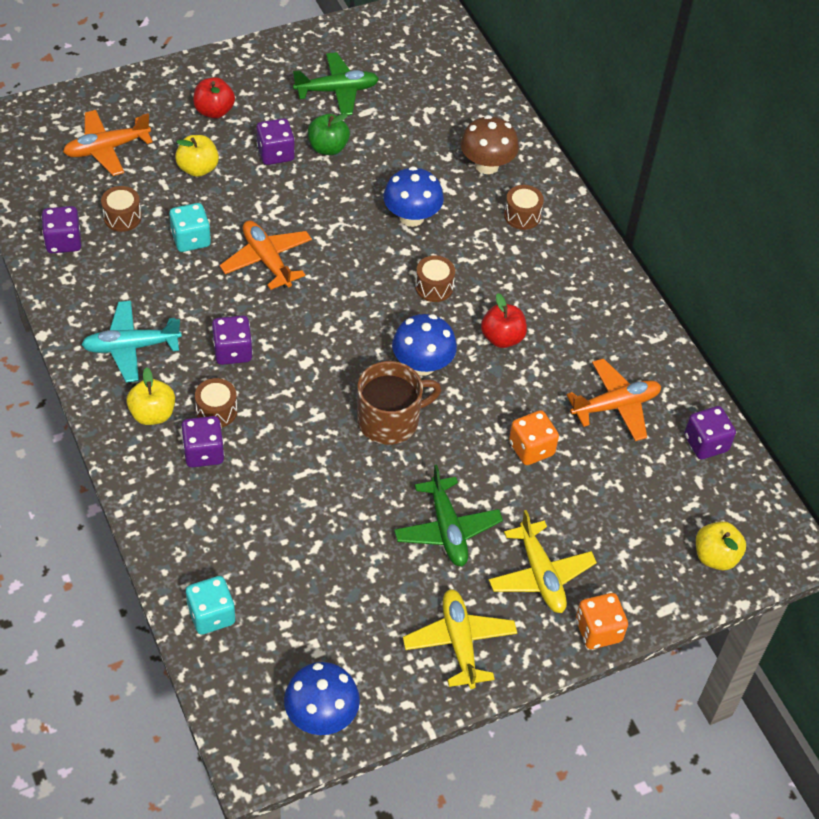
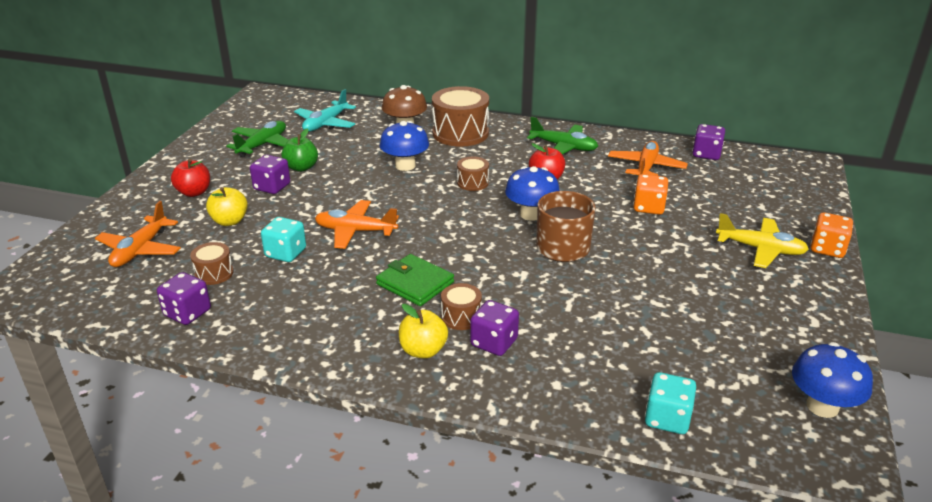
camera: 45 degrees left, 20 degrees down
turquoise plane [81,301,182,383] -> turquoise plane moved to [294,89,356,132]
purple dice [212,316,253,365] -> green wallet [376,254,454,306]
green plane [394,464,503,566] -> green plane moved to [527,116,598,155]
yellow plane [403,589,517,689] -> none
brown drum [504,185,544,230] -> brown drum [432,86,489,147], size x1.99
yellow apple [696,521,746,570] -> none

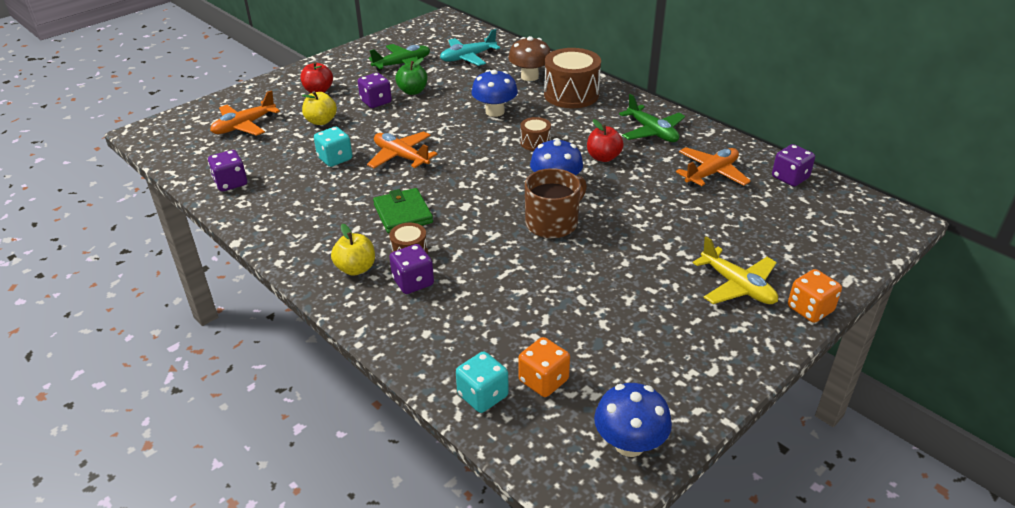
camera: 30 degrees right, 5 degrees up
brown drum [190,242,233,285] -> none
orange dice [633,174,668,215] -> orange dice moved to [518,337,570,397]

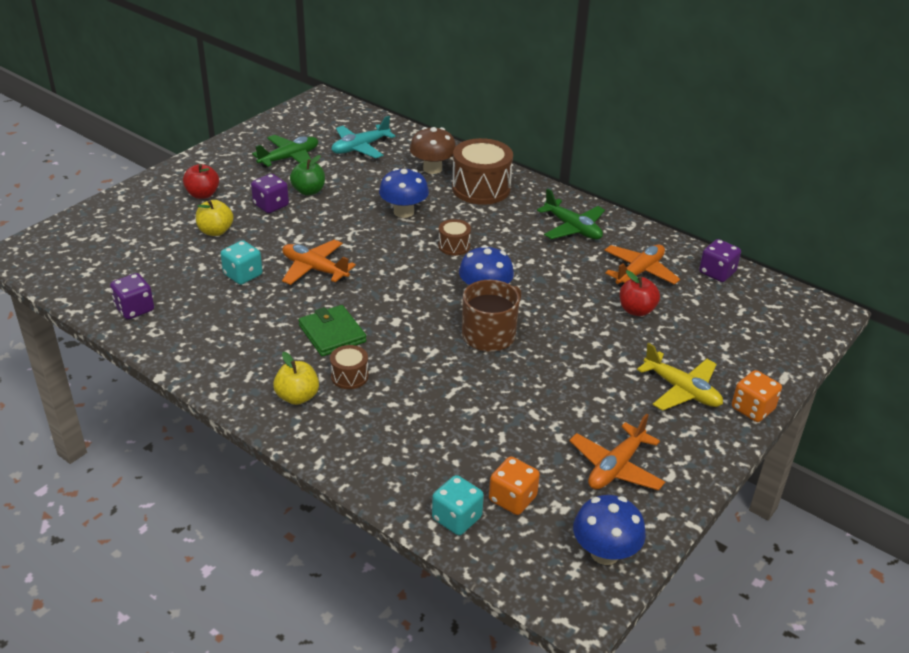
camera: 10 degrees left, 0 degrees up
orange plane [210,90,280,136] -> orange plane moved to [569,414,665,490]
purple dice [389,244,434,294] -> none
red apple [587,119,624,162] -> red apple moved to [620,270,660,316]

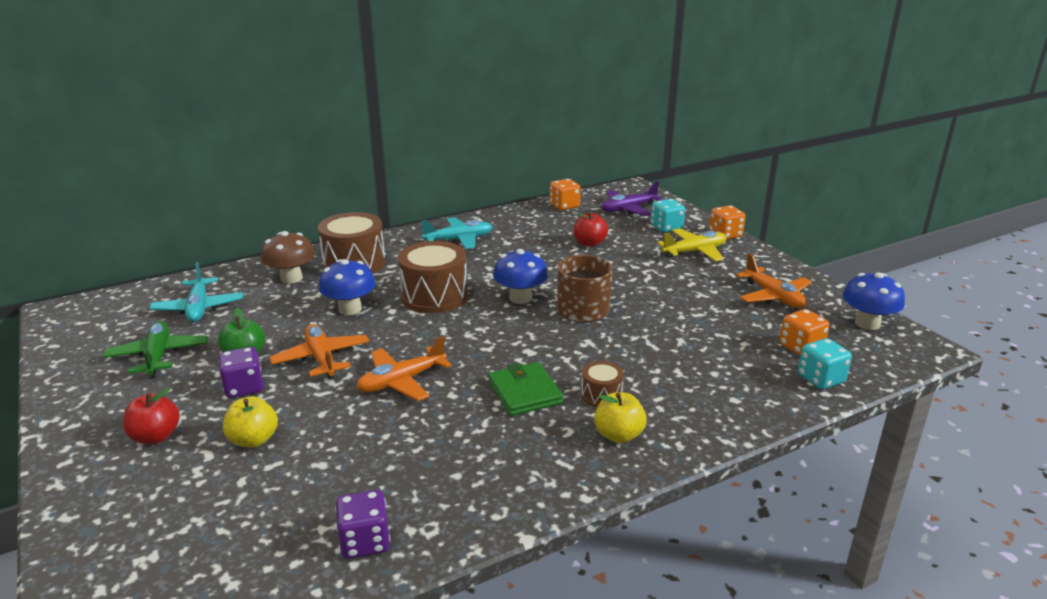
camera: 65 degrees left, 10 degrees down
turquoise dice [221,240,262,285] -> turquoise dice moved to [650,199,685,232]
green wallet [298,305,367,357] -> green wallet turned 75 degrees clockwise [488,362,564,416]
brown drum [438,219,471,256] -> brown drum [398,241,468,313], size x1.99
green plane [537,189,605,240] -> turquoise plane [421,217,492,249]
orange plane [605,244,680,287] -> orange plane moved to [269,324,369,380]
purple dice [699,239,741,282] -> orange dice [550,179,581,210]
none -> purple plane [602,181,663,216]

